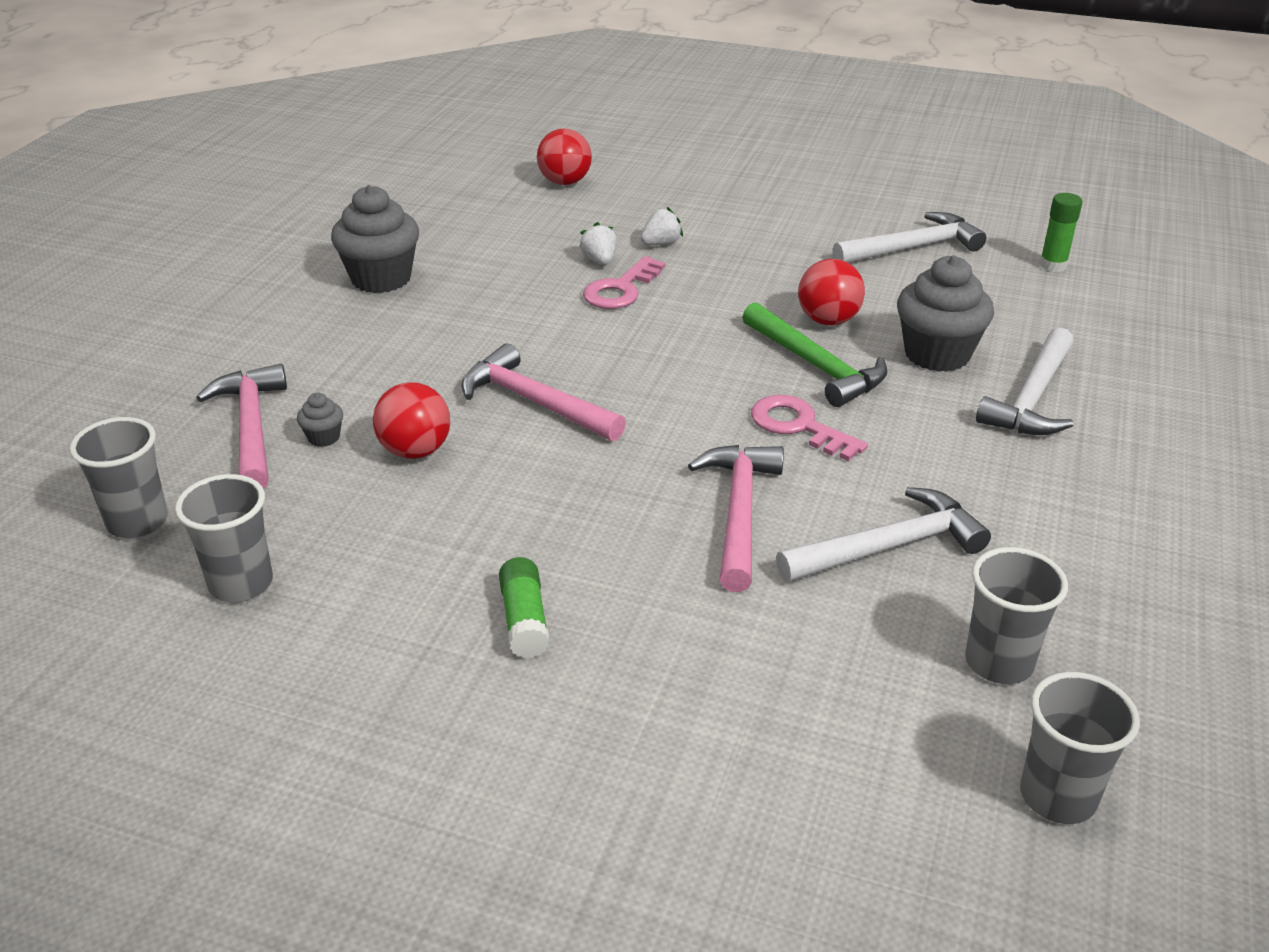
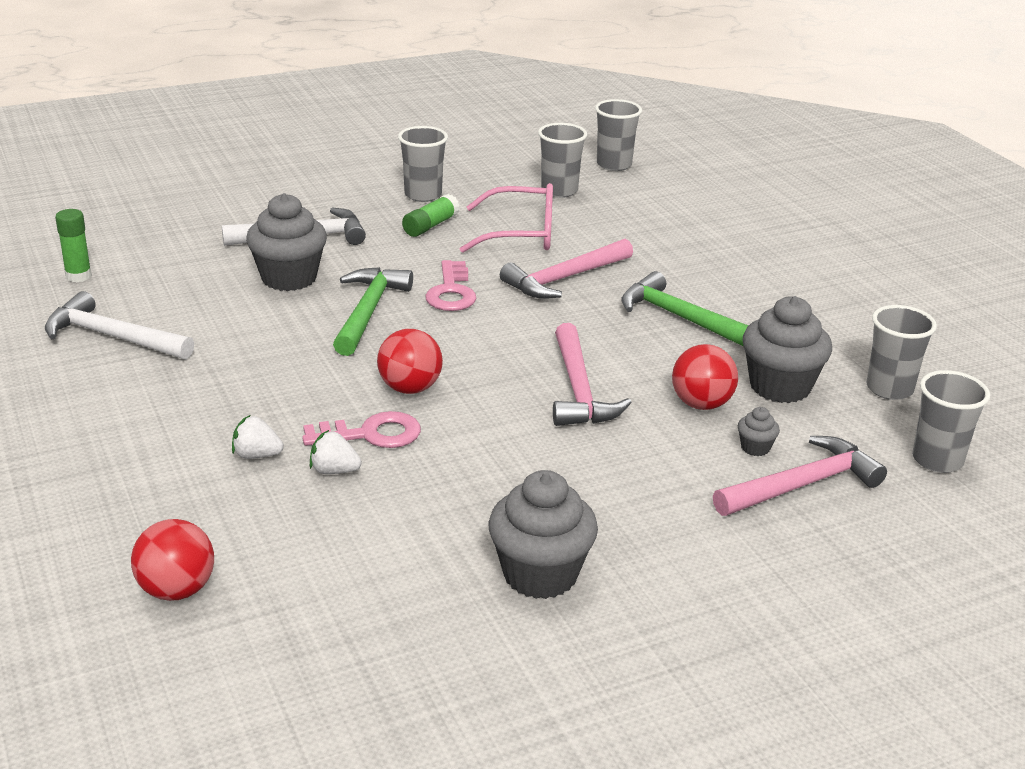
camera: 135 degrees left, 5 degrees down
pink hammer [196,364,287,489] -> pink hammer turned 150 degrees counterclockwise [713,436,887,516]
green glue stick [499,557,549,658] -> green glue stick moved to [402,194,460,237]
white strawberry [579,222,617,265] -> white strawberry turned 75 degrees clockwise [310,430,362,474]
white hammer [776,487,991,582] -> pink glasses [460,183,553,253]
red ball [798,259,865,325] -> red ball moved to [377,329,443,394]
none -> grey cup [398,126,448,202]
none -> green hammer [621,271,749,347]
none -> grey cupcake [743,296,832,403]

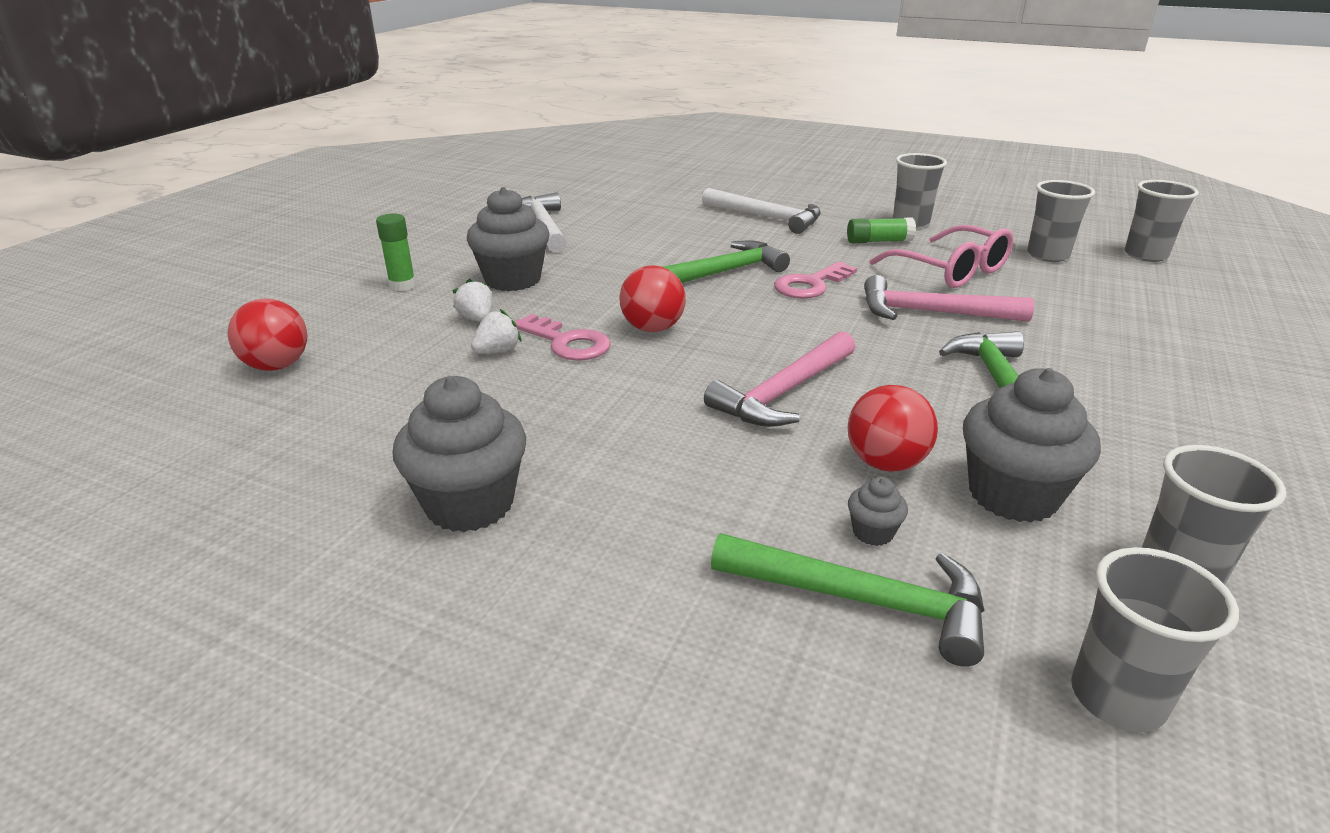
camera: 50 degrees right, 0 degrees up
green glue stick [55,209,92,282] -> green glue stick moved to [376,213,416,291]
grey cupcake [246,193,327,291] -> grey cupcake moved to [467,187,550,291]
white strawberry [310,430,362,474] -> white strawberry turned 75 degrees clockwise [471,309,522,354]
pink hammer [713,436,887,516] -> green hammer [711,533,985,667]

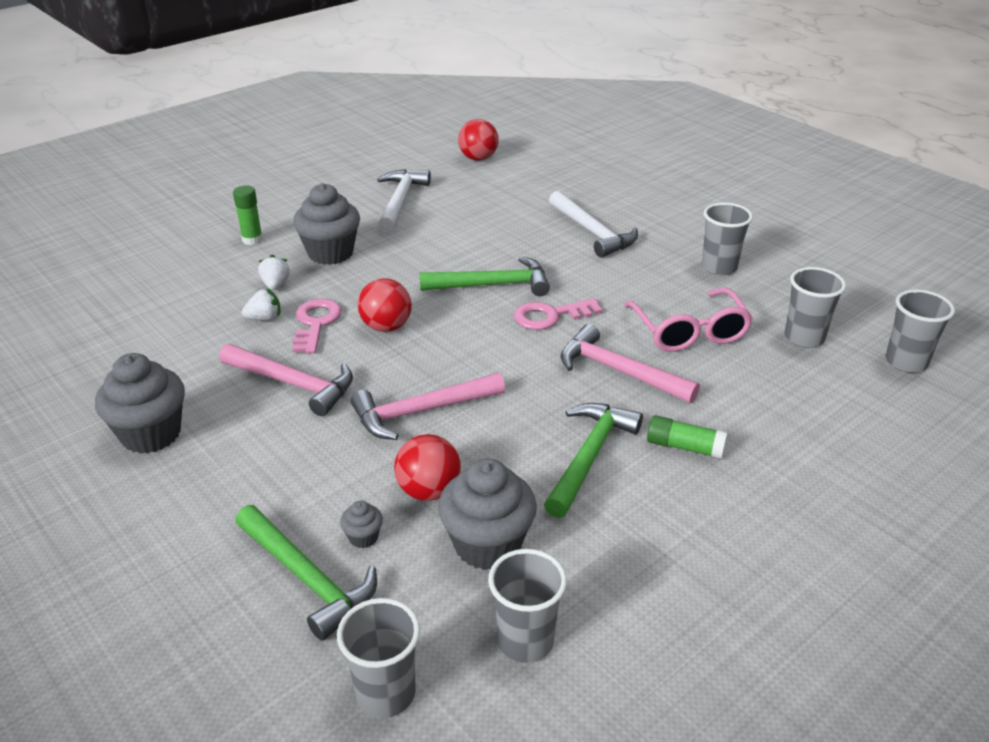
camera: 25 degrees right, 5 degrees up
red ball [227,298,307,371] -> red ball moved to [458,119,499,161]
pink key [514,314,611,361] -> pink key turned 150 degrees counterclockwise [293,299,342,354]
green glue stick [847,217,916,243] -> green glue stick moved to [647,415,728,459]
none -> pink hammer [219,344,353,416]

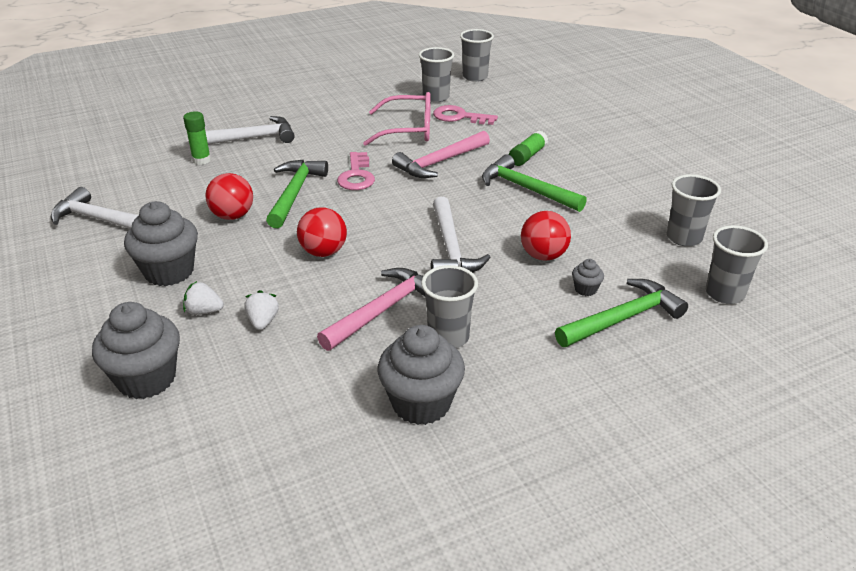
camera: 75 degrees left, 0 degrees up
green glue stick [233,185,263,245] -> green glue stick moved to [183,111,211,165]
pink key [293,299,342,354] -> pink key moved to [433,105,498,125]
pink hammer [351,373,505,440] -> white hammer [431,197,491,272]
grey cupcake [438,458,537,570] -> grey cupcake moved to [92,302,180,399]
red ball [458,119,499,161] -> red ball moved to [205,173,253,220]
grey cup [702,202,753,276] -> grey cup moved to [421,265,478,348]

